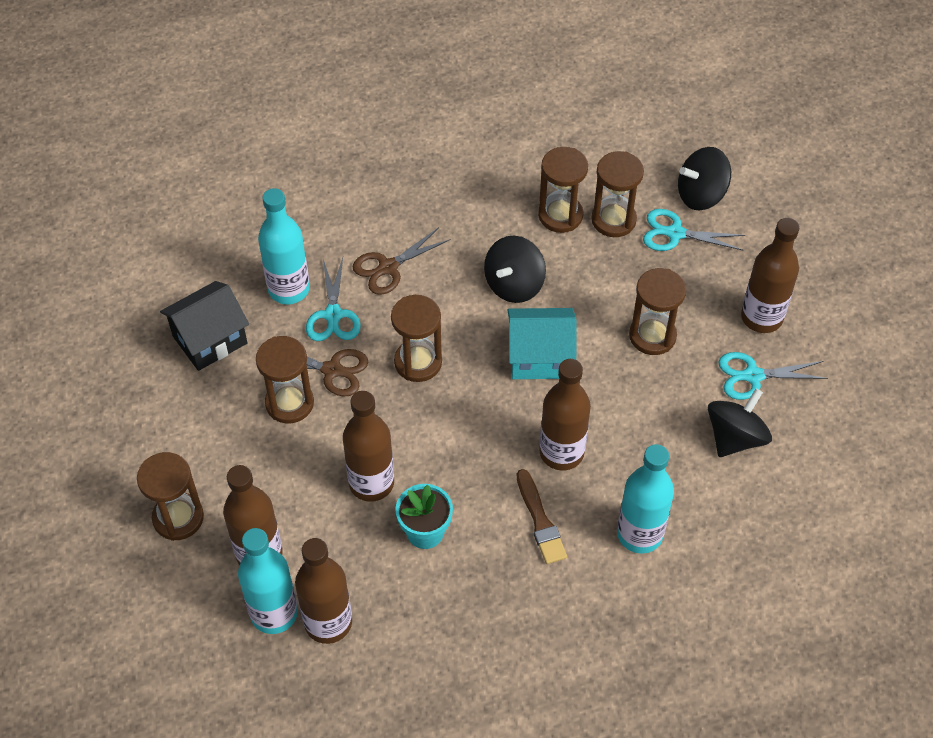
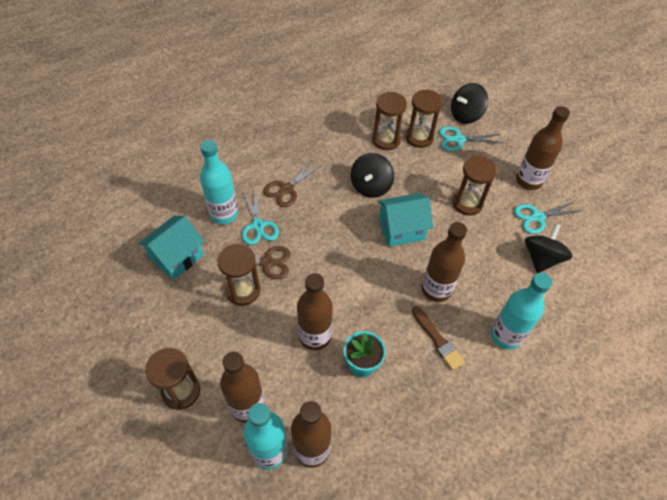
camera: 15 degrees left, 0 degrees up
black house [160,281,249,371] -> turquoise house [138,216,204,280]
brown hourglass [391,295,442,382] -> none

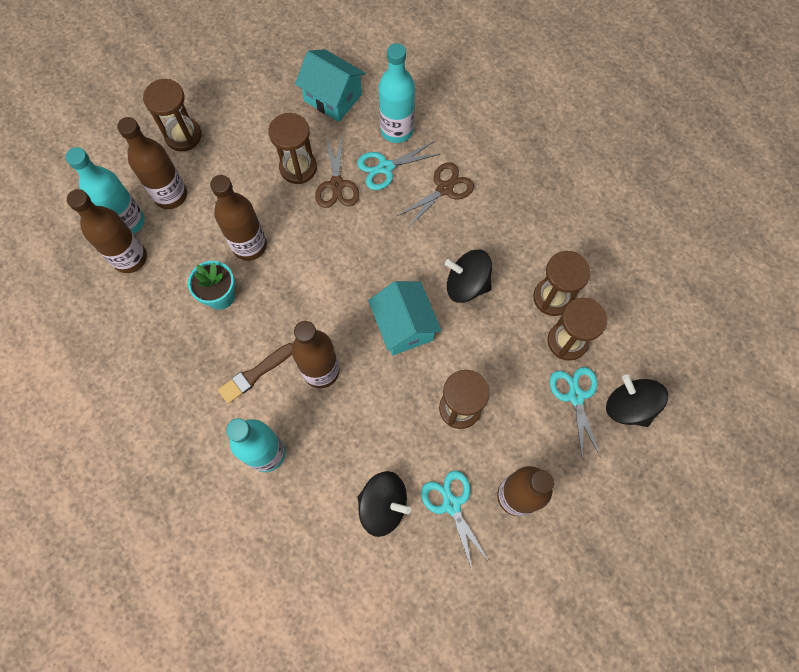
camera: 85 degrees right, 15 degrees up
brown scissors [263,159,322,207] -> brown scissors turned 105 degrees clockwise [397,162,474,228]

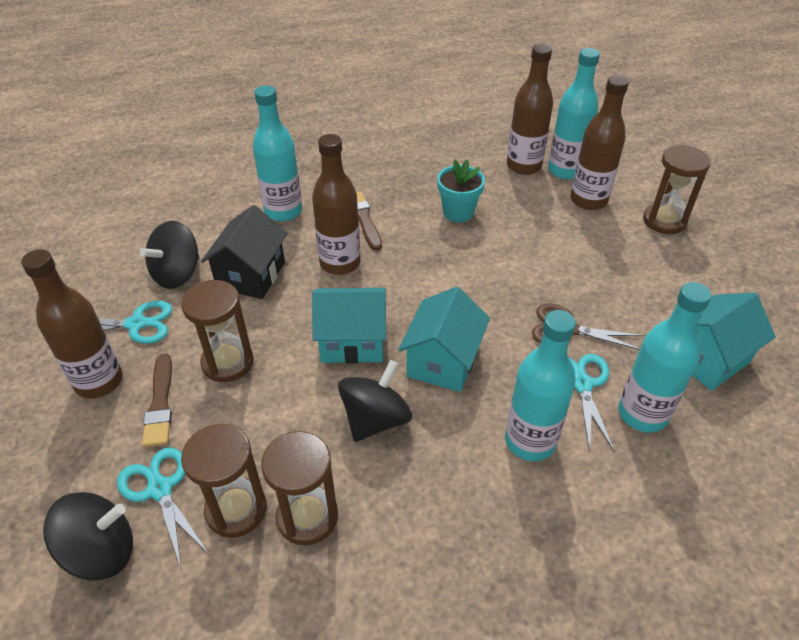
camera: 110 degrees right, 25 degrees down
brown bottle [210,175,267,261] -> none
brown hourglass [268,113,317,184] -> none
brown scissors [397,162,474,228] -> turquoise bottle [505,310,576,461]
turquoise scissors [549,367,601,459] -> turquoise scissors turned 135 degrees counterclockwise [117,447,208,567]
none -> brown brush [142,353,172,447]
none -> black house [201,205,288,299]
none -> turquoise house [398,287,490,392]

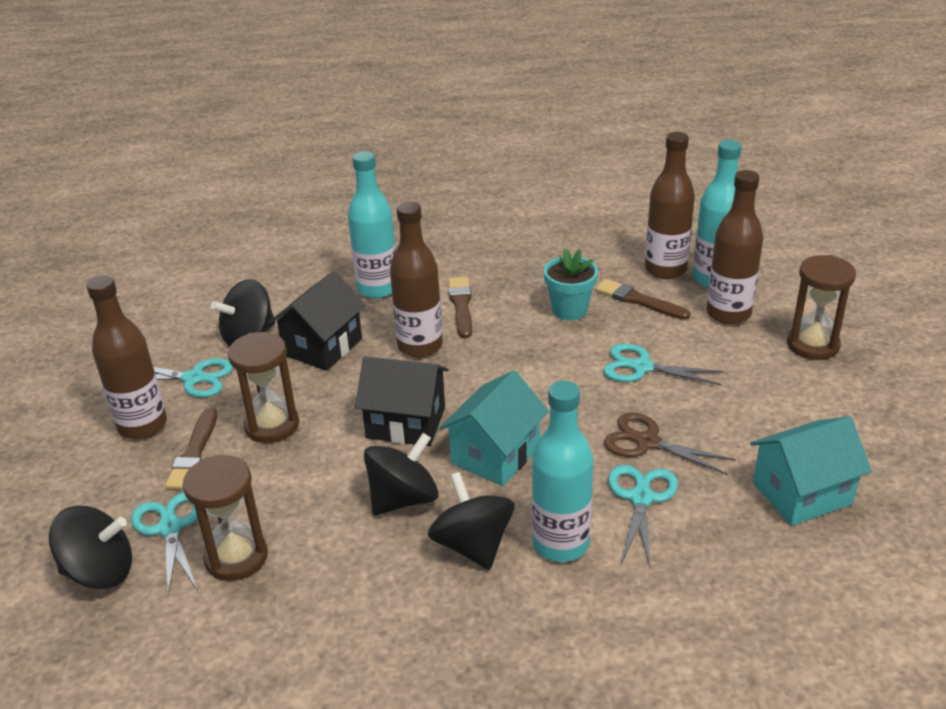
camera: 15 degrees right, 10 degrees down
brown hourglass [261,431,338,545] -> none
turquoise house [312,288,386,364] -> black house [355,356,449,446]
turquoise bottle [618,282,712,433] -> none
none -> black spinning top [428,472,515,570]
none -> brown brush [595,279,691,320]
none -> turquoise scissors [603,343,724,385]

